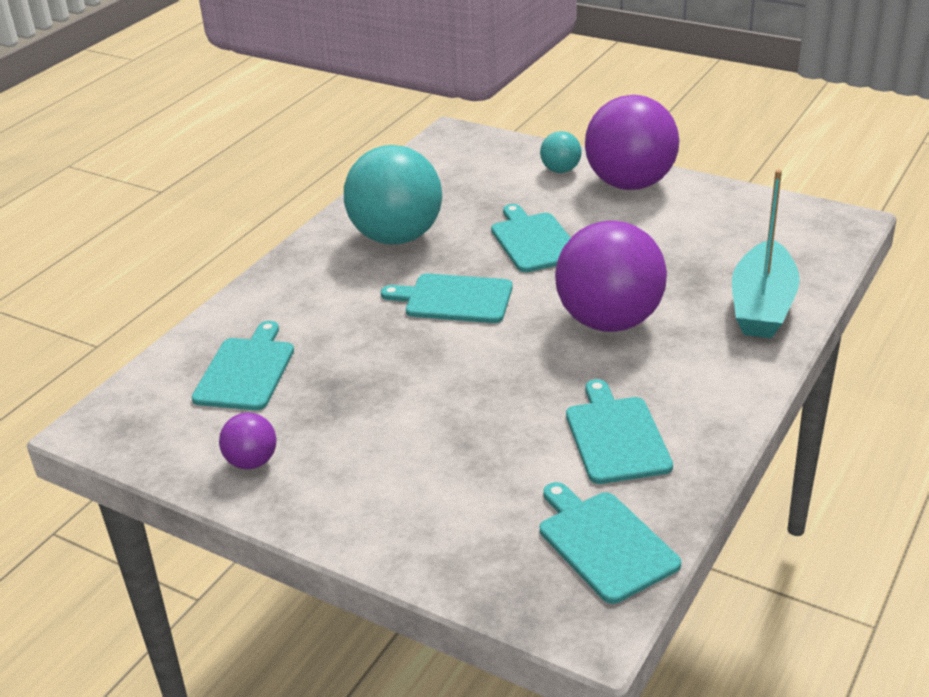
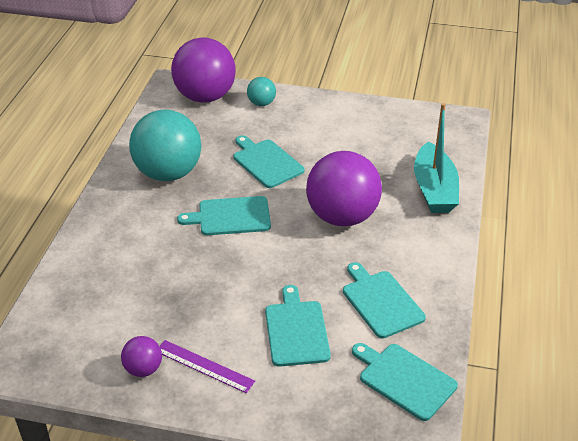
camera: 20 degrees left, 5 degrees up
turquoise cutting board [192,321,294,410] -> turquoise cutting board moved to [265,285,331,367]
purple ball [585,95,679,190] -> purple ball moved to [171,37,236,102]
none -> purple ruler [160,340,255,393]

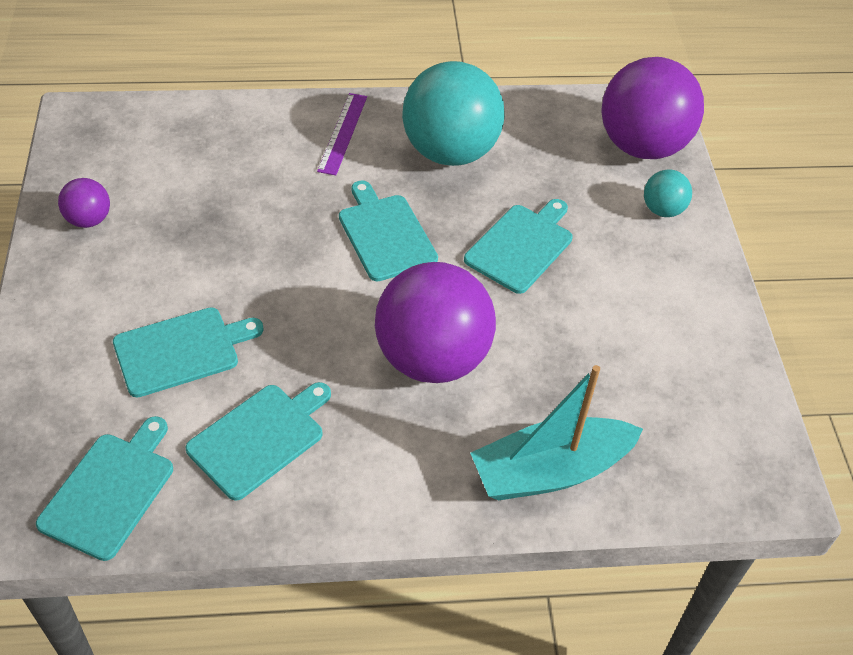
camera: 70 degrees right, 10 degrees up
purple ruler [160,340,255,393] -> purple ruler moved to [317,93,367,175]

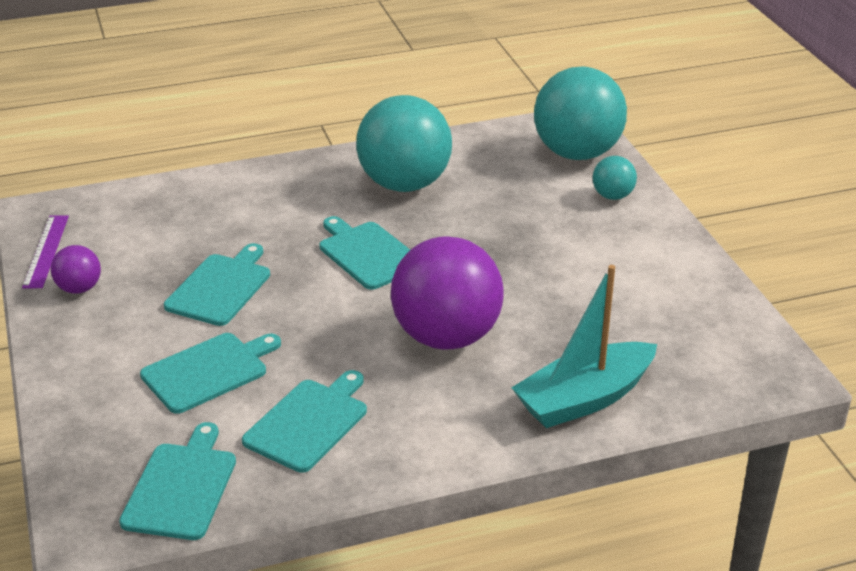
camera: 10 degrees left, 15 degrees down
purple ruler [317,93,367,175] -> purple ruler moved to [22,215,69,289]
turquoise cutting board [464,199,573,294] -> turquoise cutting board moved to [164,243,270,326]
purple ball [601,57,704,159] -> turquoise ball [534,67,627,160]

